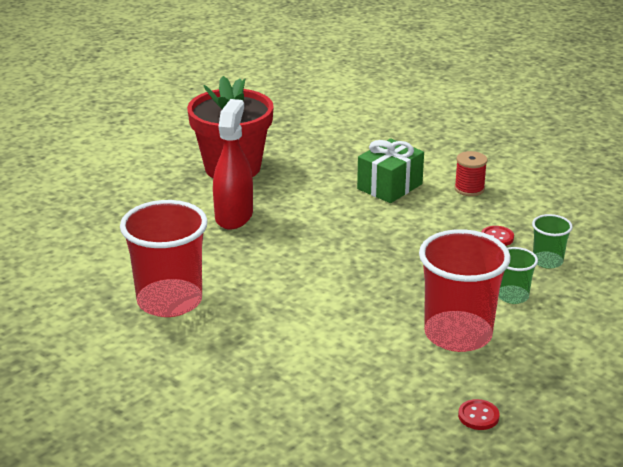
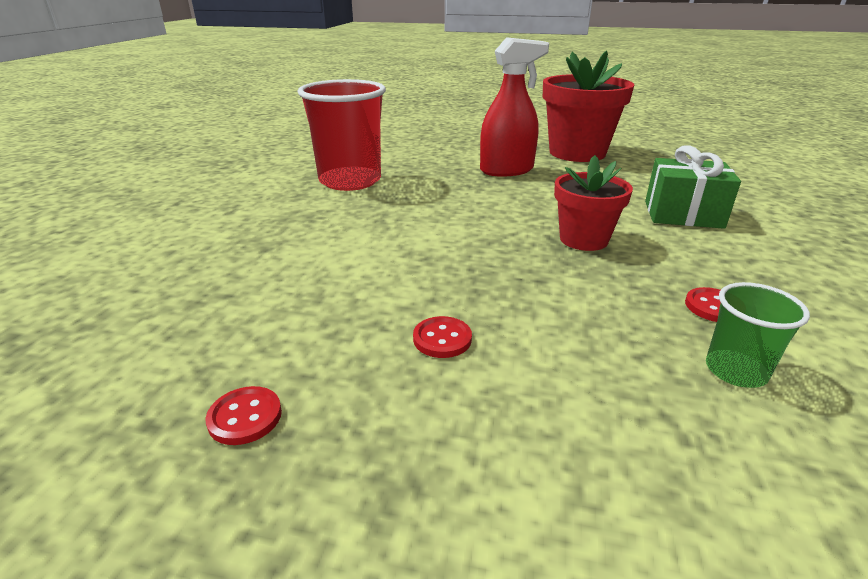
camera: 60 degrees right, 0 degrees up
red cup [419,229,511,352] -> red button [413,316,472,358]
red spool [454,151,487,196] -> none
green cup [498,247,538,304] -> none
none -> red flower pot [554,155,633,251]

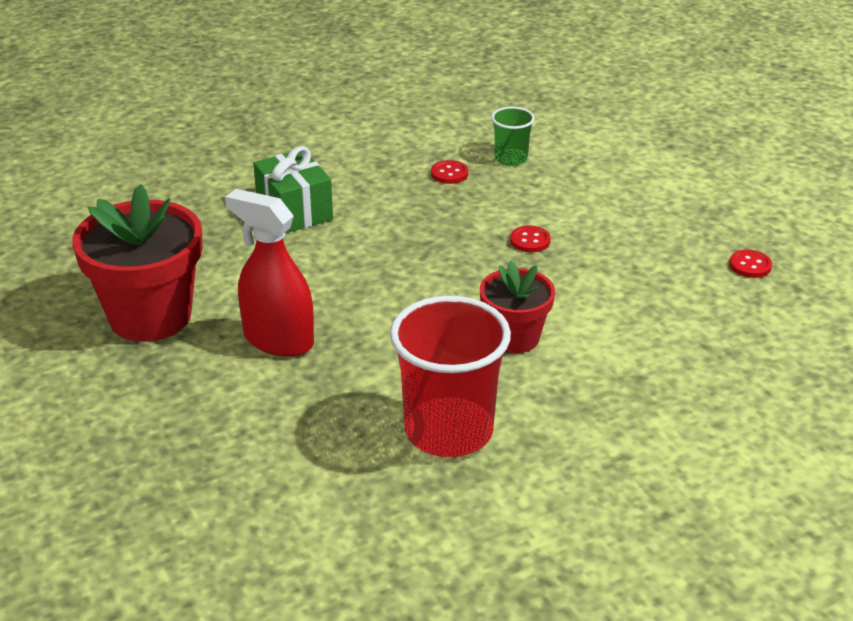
camera: 130 degrees left, 5 degrees up
red button [413,316,472,358] -> red button moved to [510,226,551,252]
red flower pot [554,155,633,251] -> red flower pot moved to [480,260,555,353]

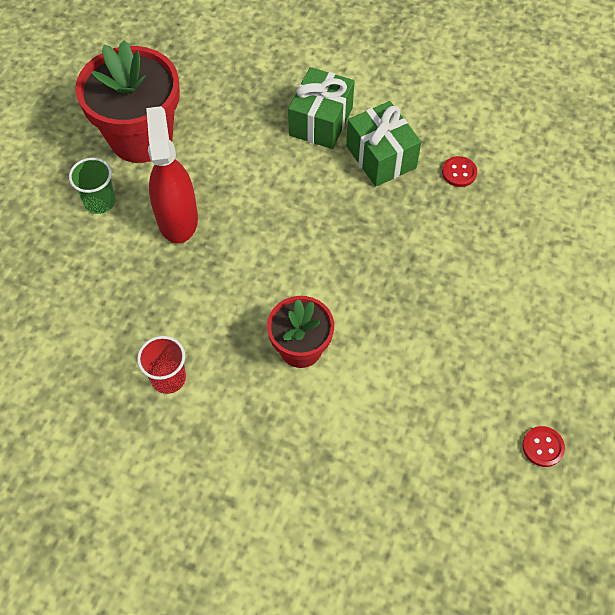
camera: 50 degrees right, 25 degrees up
red cup [390,296,511,457] -> red cup [137,336,186,394], size x0.49
green cup [491,107,535,166] -> green cup moved to [69,158,116,214]
red button [510,226,551,252] -> none
none -> green gift [346,101,421,187]

